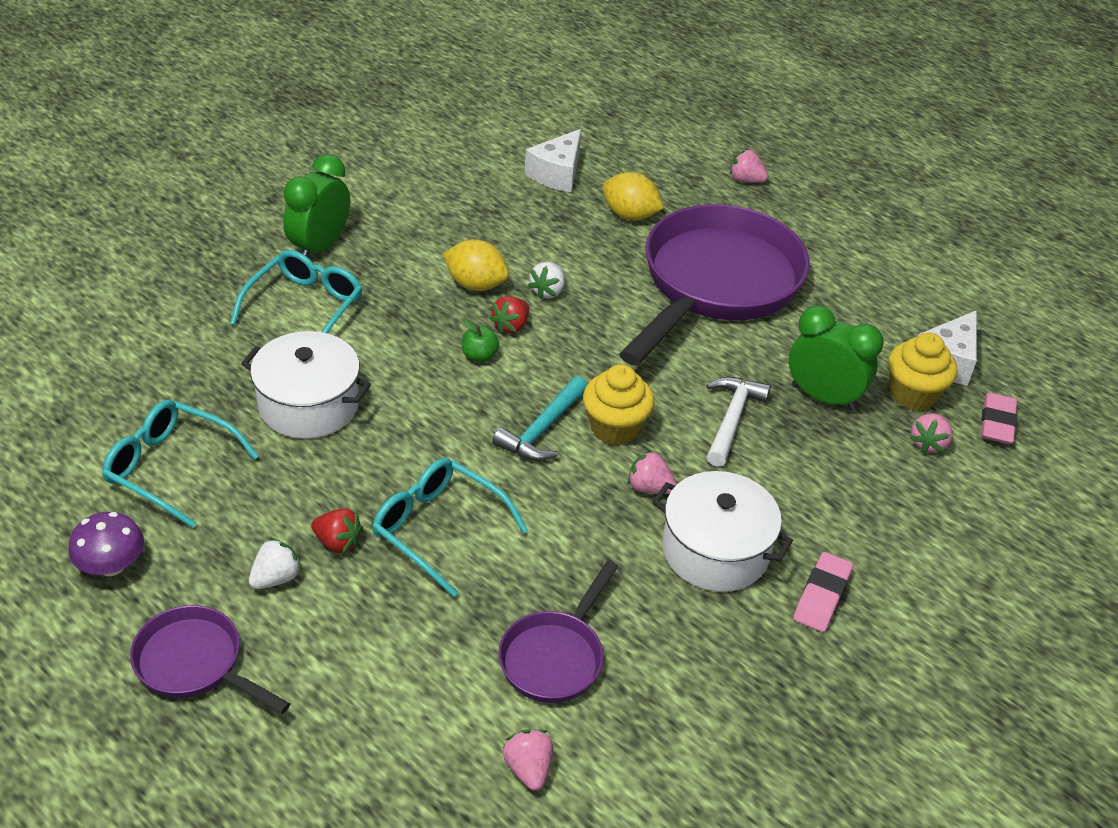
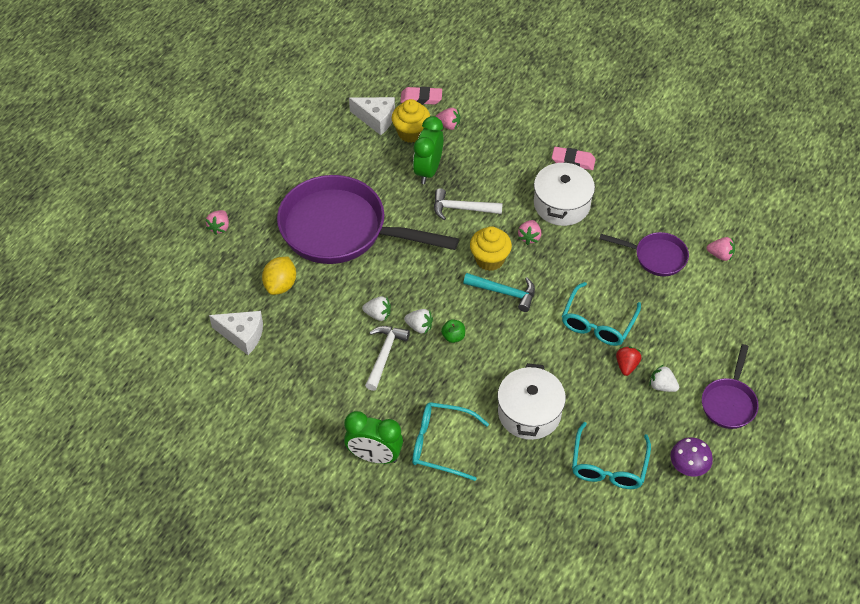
camera: 100 degrees left, 10 degrees up
yellow lemon [443,239,509,291] -> white hammer [365,326,410,391]
red strawberry [490,296,529,334] -> white strawberry [404,309,433,333]
pink strawberry [503,729,553,791] -> pink strawberry turned 135 degrees counterclockwise [707,237,735,261]

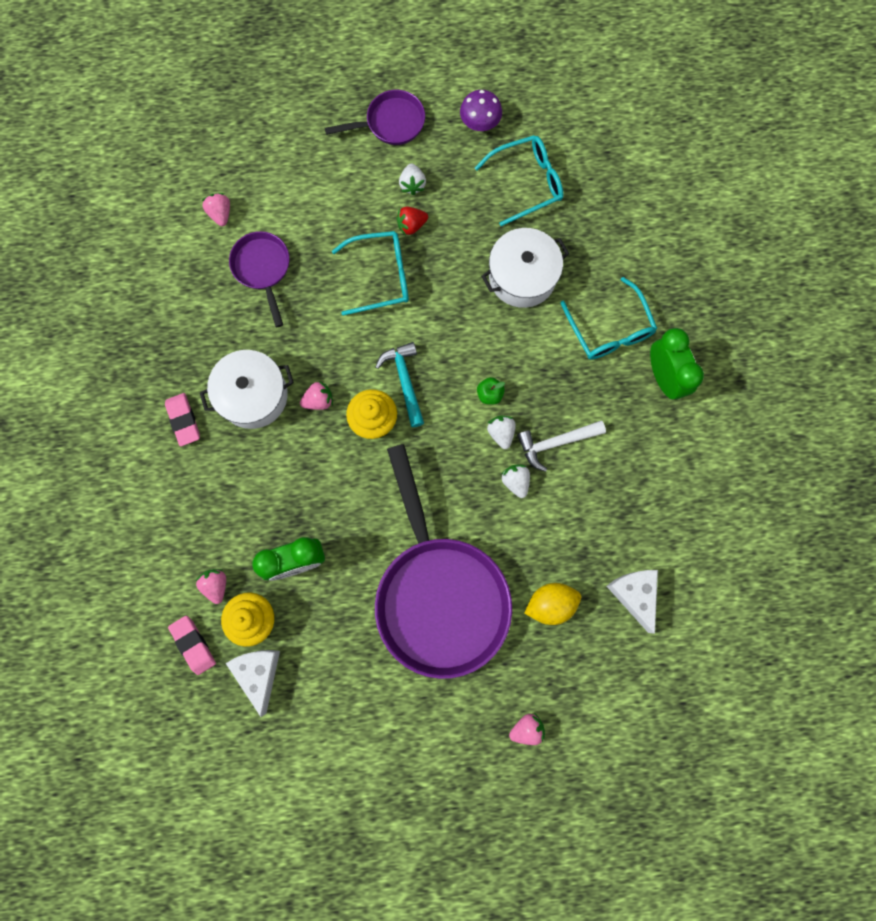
camera: 125 degrees left, 25 degrees up
white hammer [434,188,503,220] -> none

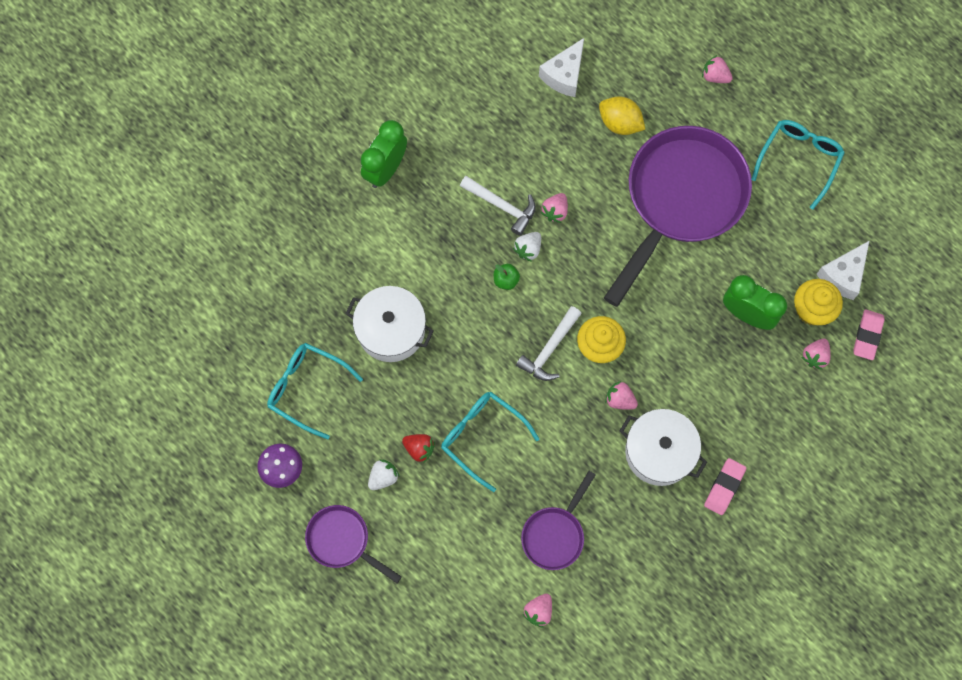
camera: 130 degrees left, 5 degrees down
turquoise hammer [375,342,424,427] -> white hammer [516,306,582,381]
white strawberry [501,465,530,498] -> pink strawberry [540,193,568,223]
turquoise glasses [560,277,658,360] -> turquoise glasses moved to [751,120,845,209]

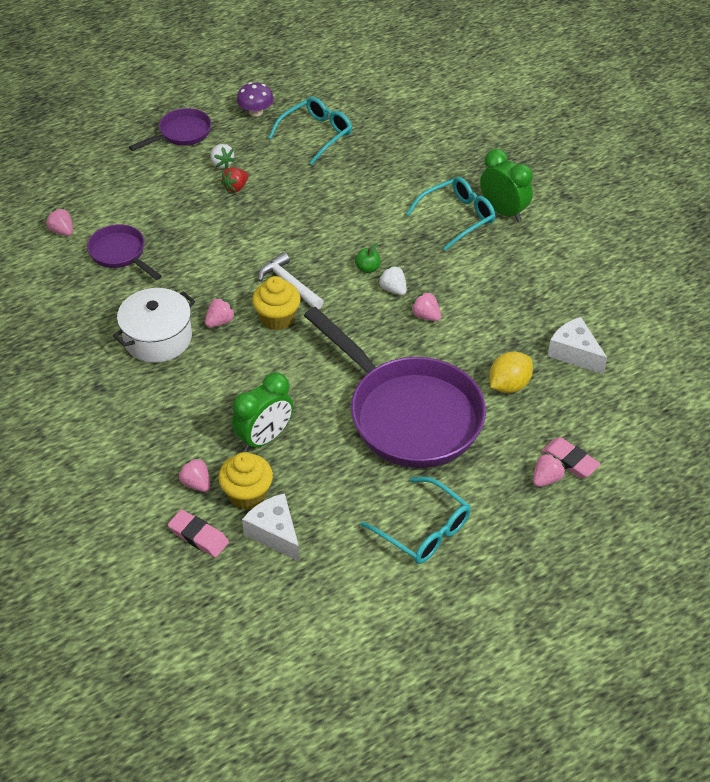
camera: 105 degrees right, 25 degrees down
white pot [345,286,434,362] -> none
turquoise glasses [441,392,539,492] -> turquoise glasses moved to [406,177,496,251]
white hammer [460,176,536,236] -> none
pink eraser [704,458,746,515] -> pink eraser moved to [542,437,600,478]

